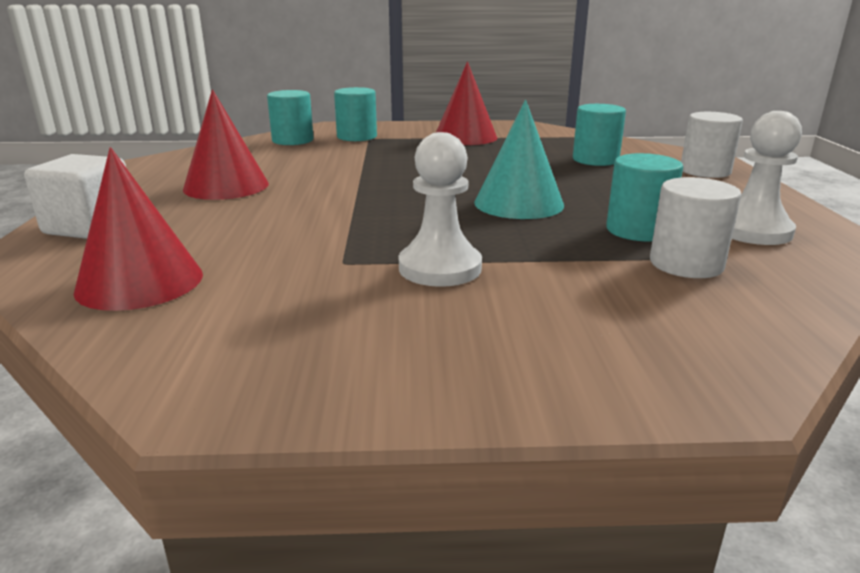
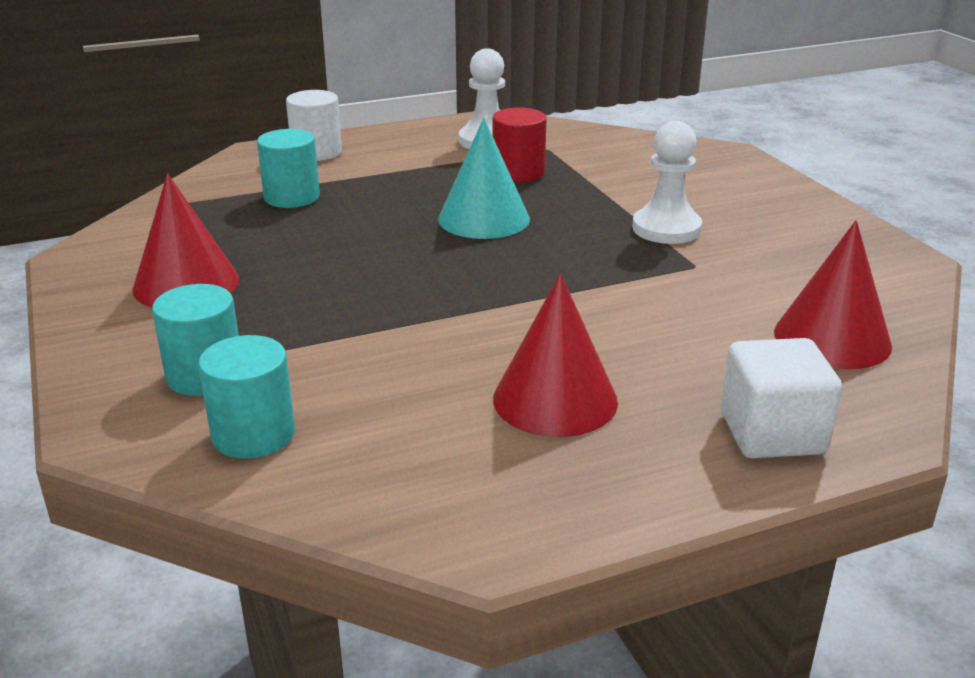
camera: 110 degrees left, 5 degrees up
turquoise cylinder [606,153,683,241] -> red cylinder [492,107,547,182]
white cylinder [650,177,742,278] -> none

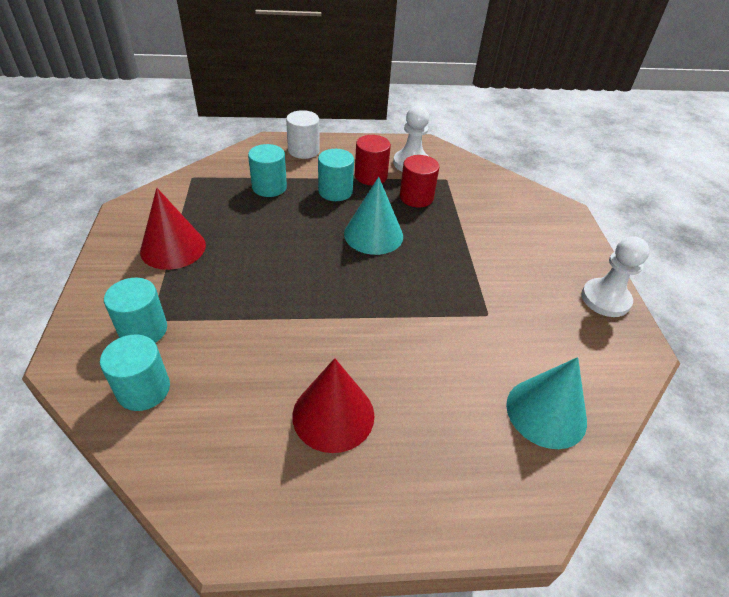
camera: 15 degrees right, 15 degrees up
white pawn [632,121,702,244] -> white pawn moved to [581,236,650,317]
white cube [721,338,842,458] -> none
red cone [774,220,892,369] -> turquoise cone [506,357,587,449]
none -> turquoise cylinder [318,149,354,201]
none -> red cylinder [355,135,391,185]

